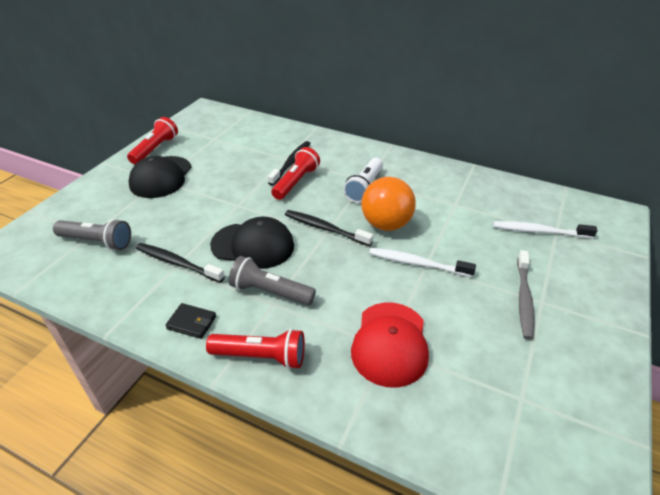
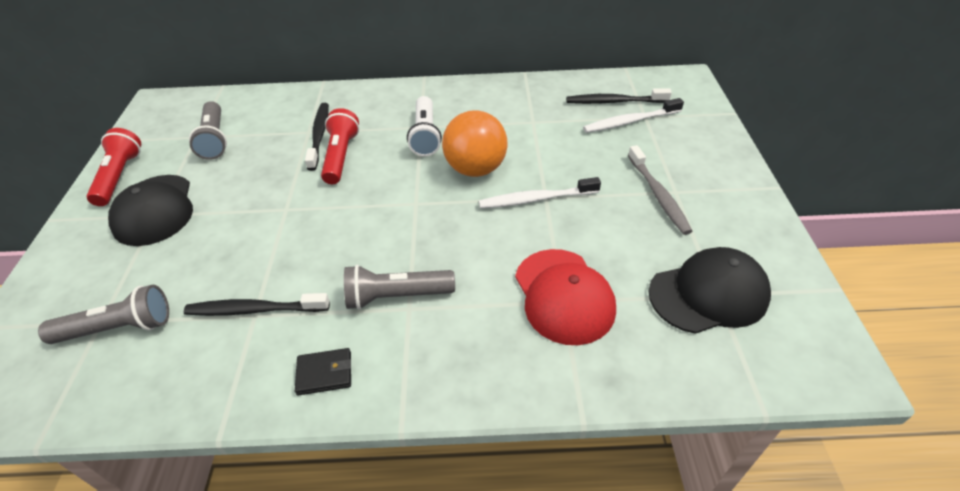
camera: 25 degrees left, 5 degrees up
red flashlight [206,329,305,369] -> none
black cap [210,217,294,269] -> black cap moved to [649,247,771,334]
black toothbrush [285,210,373,246] -> black toothbrush moved to [566,88,672,104]
none -> grey flashlight [189,101,227,160]

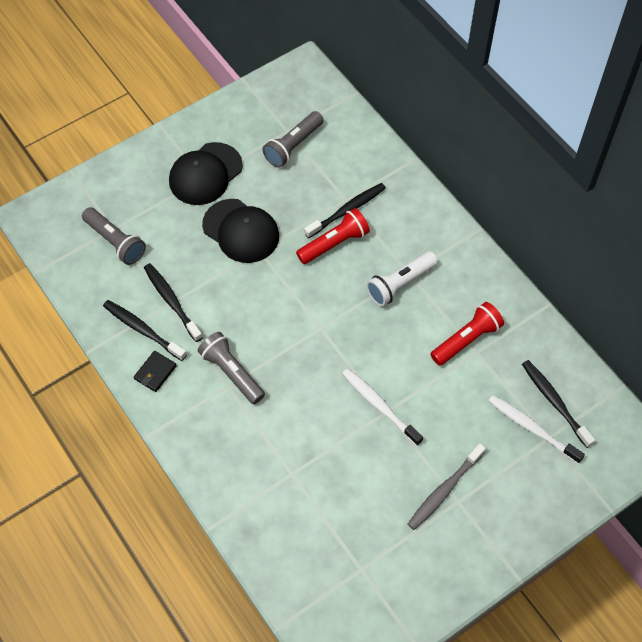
camera: 55 degrees right, 15 degrees up
red flashlight [86,128,141,206] -> red flashlight moved to [430,302,504,366]
black wallet [295,348,351,396] -> black wallet turned 75 degrees clockwise [134,351,177,392]
orange ball [442,110,507,177] -> none
red cap [515,249,616,345] -> none
black cap [649,247,771,334] -> black cap moved to [202,199,279,263]
none -> black toothbrush [103,300,187,361]

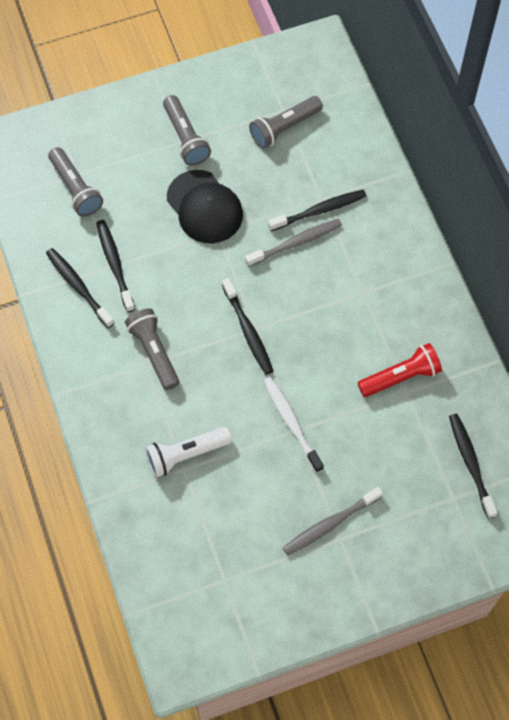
camera: 15 degrees right, 5 degrees up
black wallet [134,351,177,392] -> none
black cap [169,142,243,205] -> grey flashlight [163,95,211,166]
red flashlight [296,208,370,264] -> grey toothbrush [245,219,342,267]
white flashlight [366,251,438,306] -> white flashlight moved to [145,427,232,477]
white toothbrush [488,395,585,464] -> none
none -> black toothbrush [222,278,273,375]

